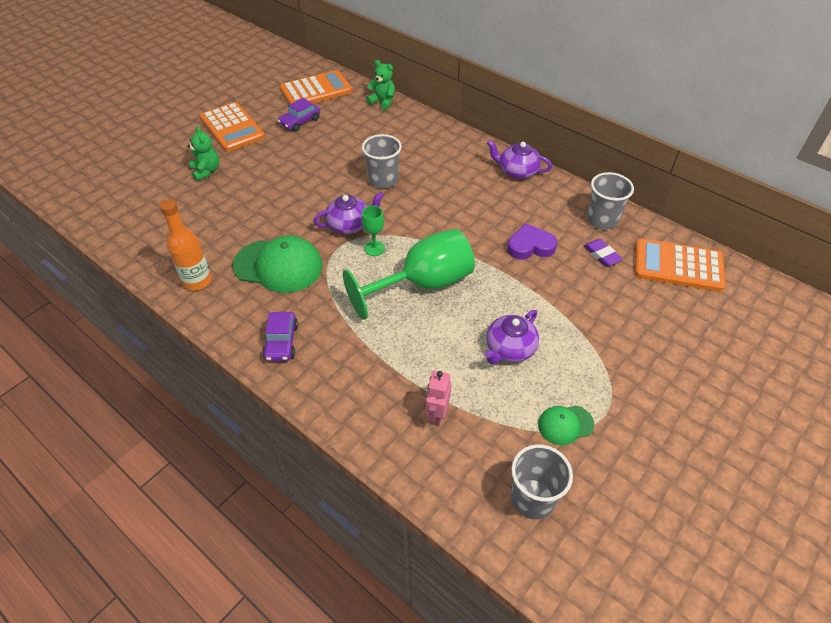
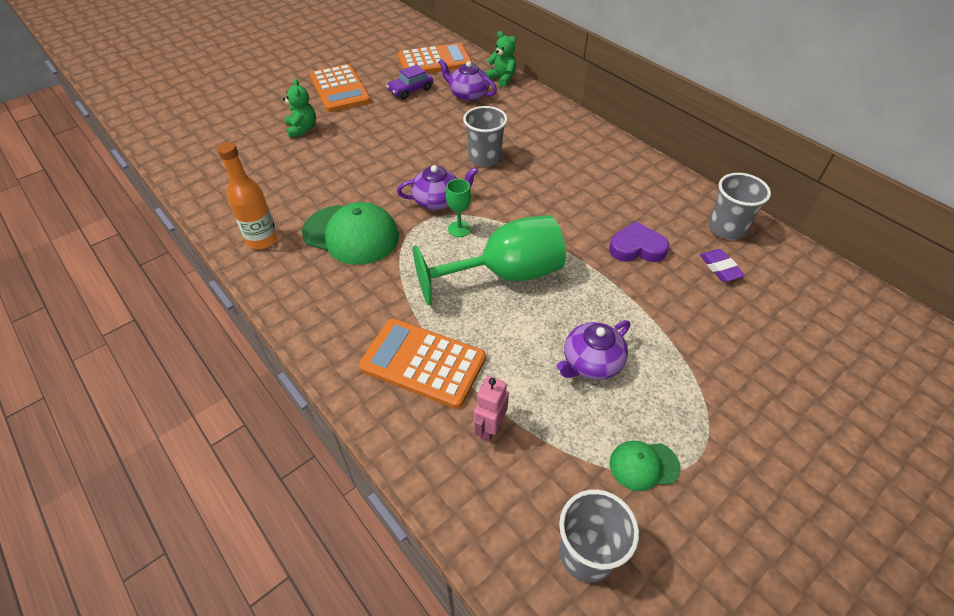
camera: 10 degrees right, 0 degrees up
purple car [263,312,298,362] -> none
purple teapot [487,140,552,179] -> purple teapot moved to [438,59,497,101]
orange calculator [635,239,726,292] -> orange calculator moved to [359,318,486,409]

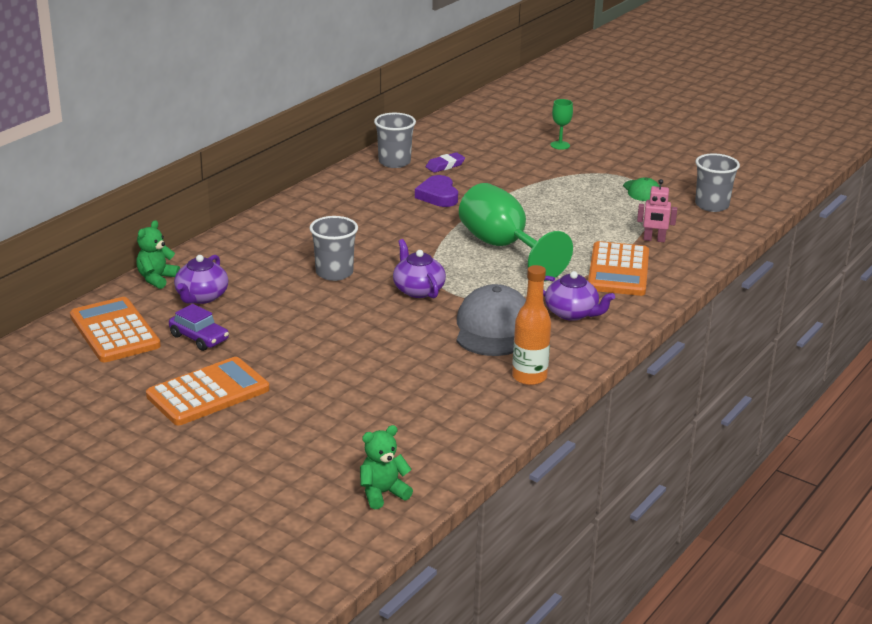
camera: 105 degrees left, 20 degrees down
green teddy bear [283,79,316,138] -> green teddy bear moved to [360,425,413,509]
green cap [302,202,399,265] -> grey cap [457,284,526,356]
green goblet [446,179,471,237] -> green goblet moved to [551,99,573,150]
purple teapot [557,320,630,380] -> purple teapot moved to [543,271,615,321]

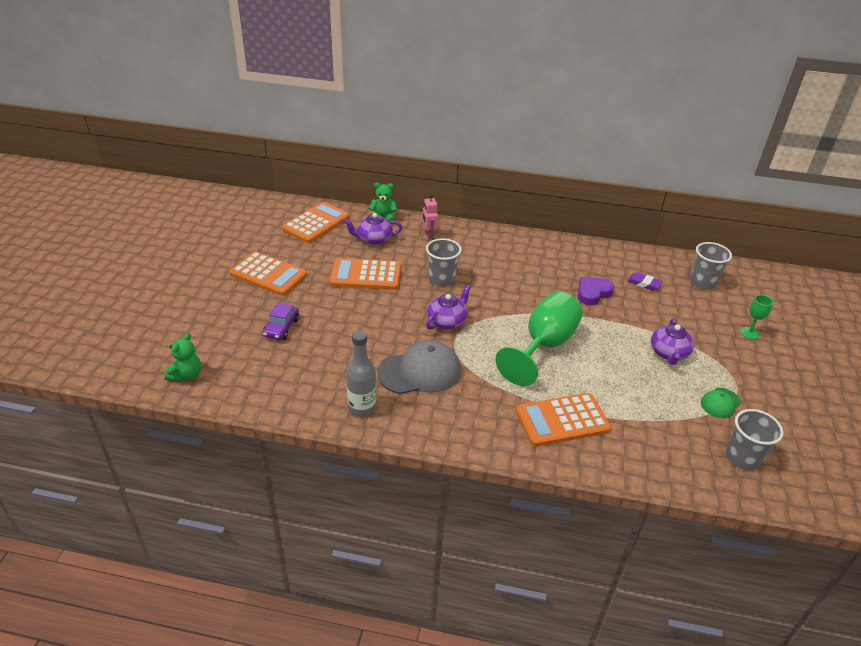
camera: 65 degrees right, 10 degrees up
purple car [169,304,229,351] -> purple car moved to [263,302,299,340]
green teddy bear [360,425,413,509] -> green teddy bear turned 75 degrees clockwise [165,333,201,382]
grey cup [374,113,416,168] -> grey cup moved to [690,242,732,289]
orange bottle [512,265,551,385] -> grey bottle [346,330,376,417]
purple teapot [543,271,615,321] -> purple teapot moved to [651,318,694,365]
pink robot [637,179,677,242] -> pink robot moved to [422,194,438,240]
none -> orange calculator [330,258,401,290]

